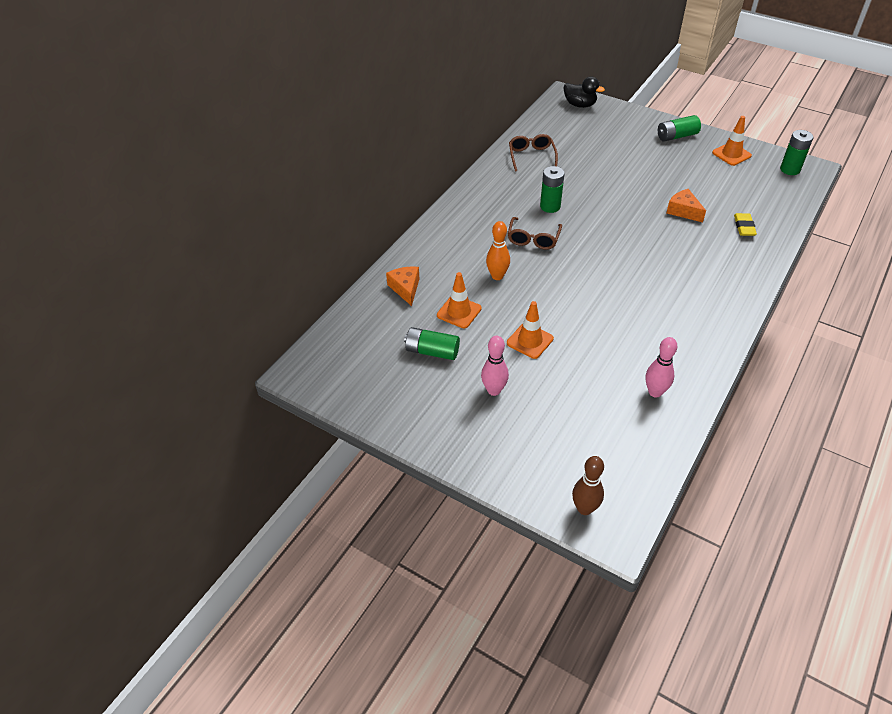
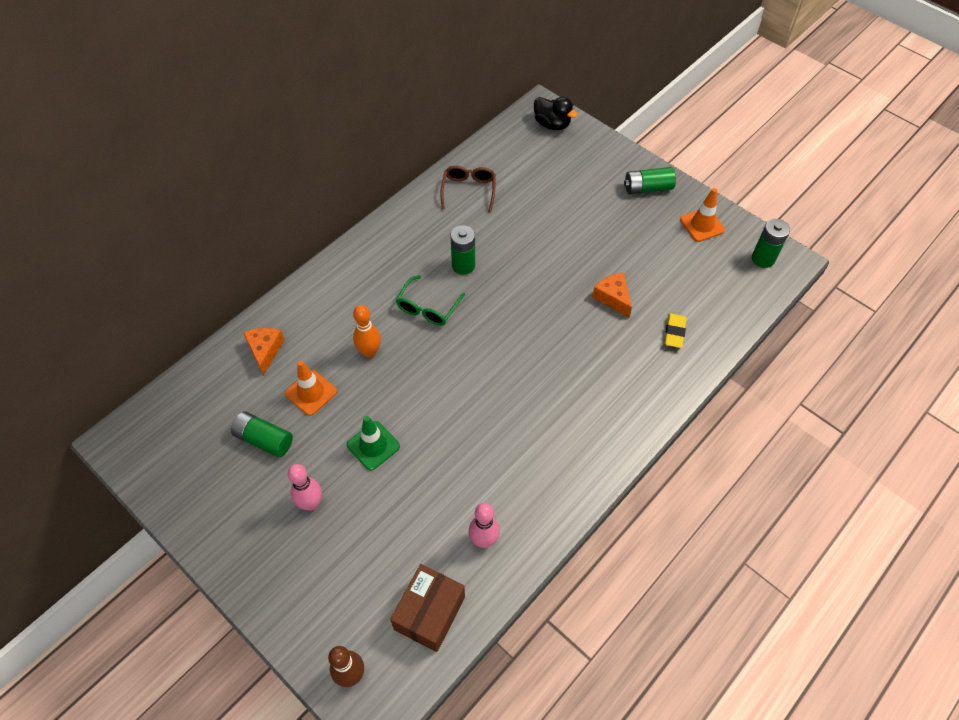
camera: 10 degrees right, 10 degrees up
orange traffic cone [507,301,554,359] -> green traffic cone [347,416,400,471]
brown glasses [508,217,562,250] -> green glasses [396,275,465,326]
none -> brown box [390,564,465,652]

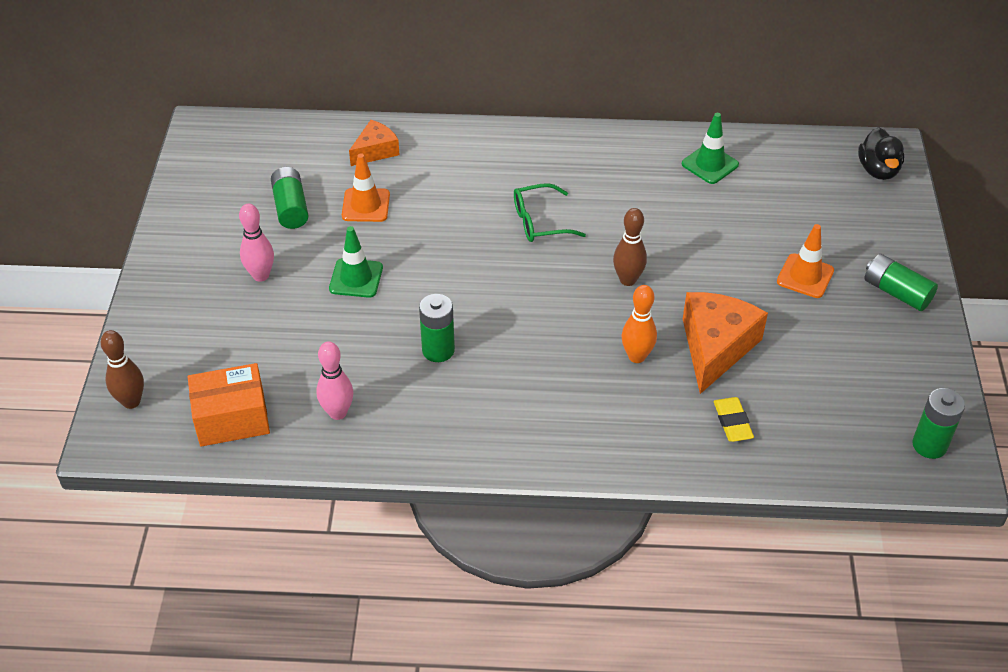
camera: 50 degrees right, 10 degrees down
orange bowling pin [353,305,381,358] -> orange bowling pin moved to [621,285,657,363]
brown box [390,564,465,652] -> orange box [188,363,270,447]
brown glasses [440,166,496,213] -> green traffic cone [682,113,739,184]
green battery [450,225,475,275] -> green battery moved to [419,294,455,362]
orange cheese [592,273,632,317] -> orange cheese [683,292,768,394], size x1.71
yellow eraser [665,313,687,348] -> yellow eraser turned 75 degrees counterclockwise [714,397,754,442]
orange traffic cone [680,188,725,242] -> orange traffic cone moved to [777,224,834,298]
none -> brown bowling pin [613,208,647,286]

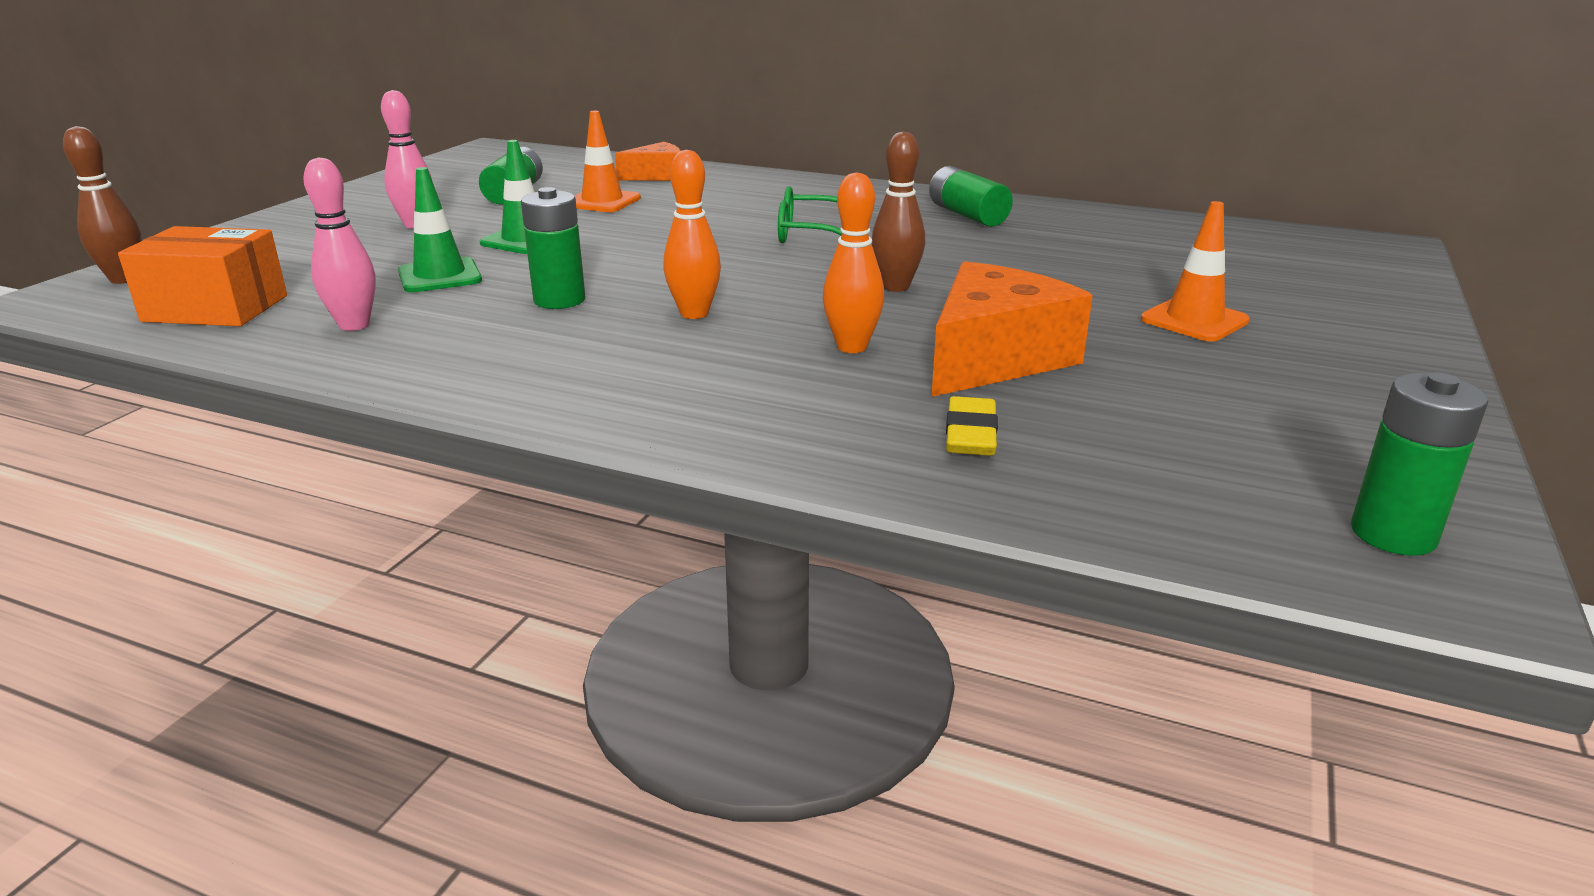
camera: 20 degrees right, 20 degrees down
green traffic cone [682,113,739,184] -> green traffic cone moved to [398,167,482,292]
black duck [858,127,904,180] -> none
green battery [864,254,938,311] -> green battery moved to [929,166,1013,227]
none -> orange bowling pin [663,150,721,319]

